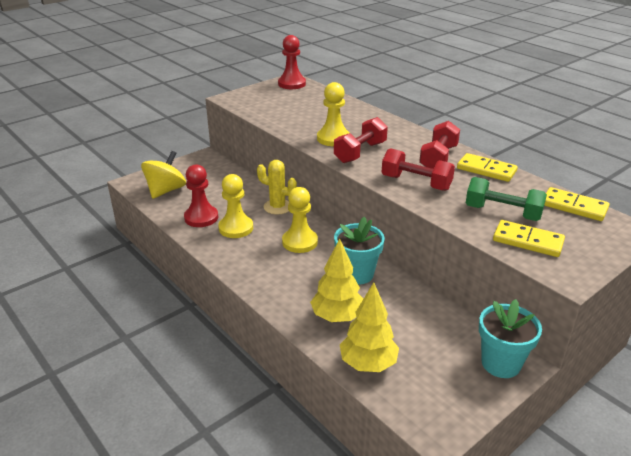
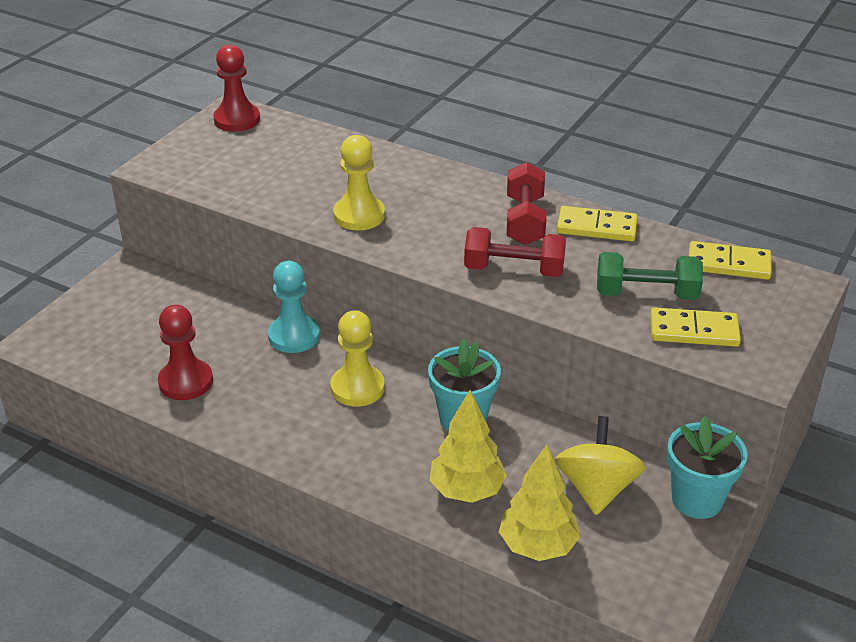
camera: 20 degrees left, 5 degrees up
yellow spinning top [141,151,186,199] -> yellow spinning top moved to [555,416,645,515]
yellow pawn [218,174,253,238] -> none
yellow cactus [257,160,297,214] -> turquoise pawn [268,261,320,353]
red dumbbell [334,117,388,163] -> none

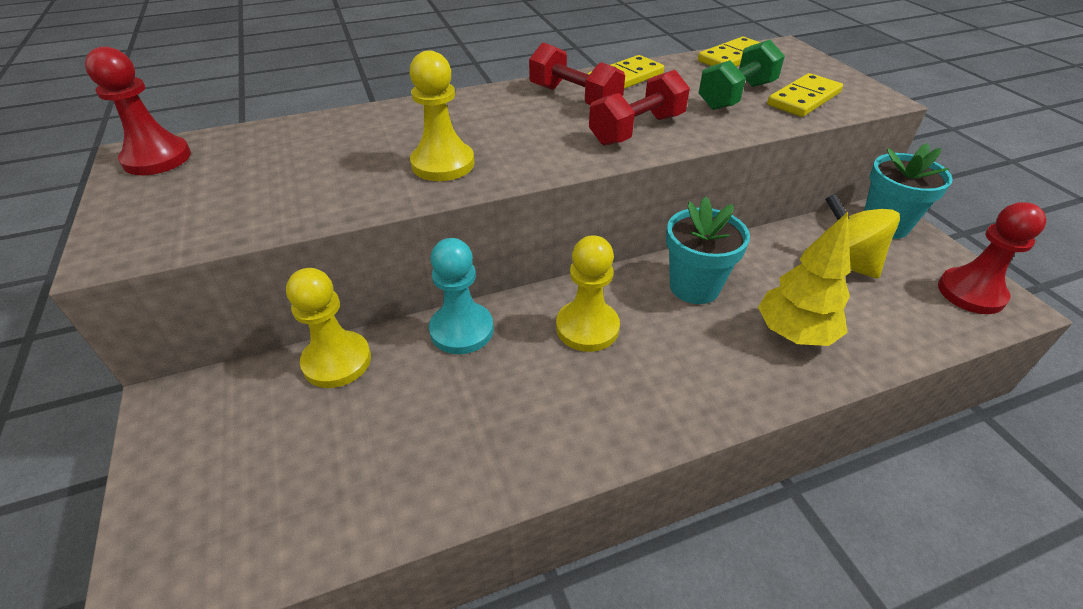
camera: 50 degrees left, 5 degrees up
red pawn [158,305,213,400] -> red pawn moved to [938,202,1047,314]
yellow tree [499,445,581,561] -> none
none -> yellow pawn [286,268,371,388]

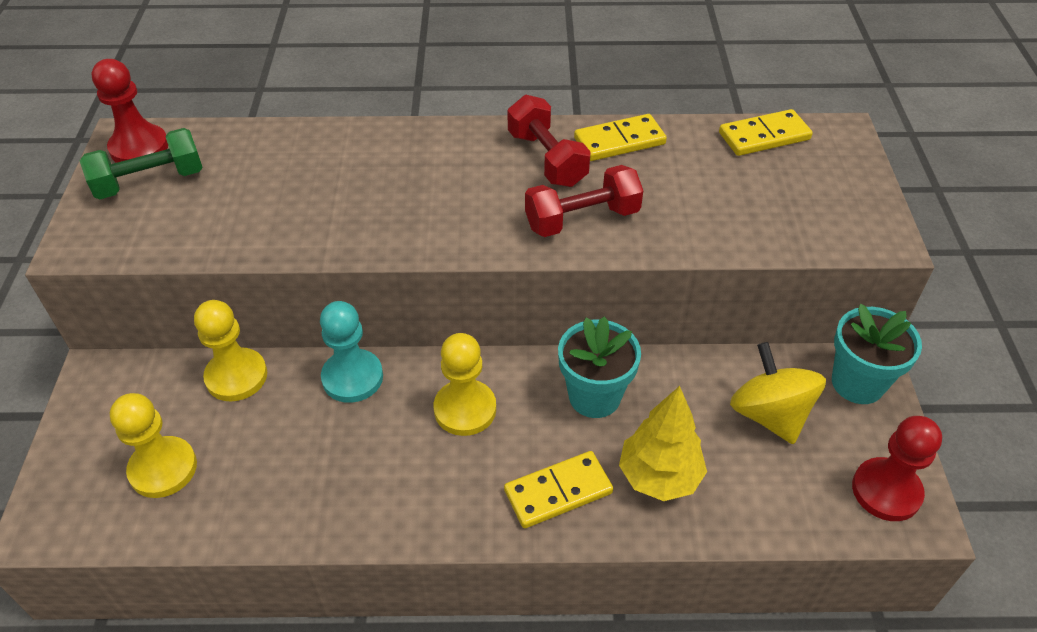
camera: 20 degrees right, 5 degrees up
yellow pawn [409,50,474,181] -> yellow pawn moved to [110,393,197,498]
green dumbbell [698,40,785,110] -> green dumbbell moved to [80,128,203,199]
yellow domino [767,73,843,117] -> yellow domino moved to [504,451,613,528]

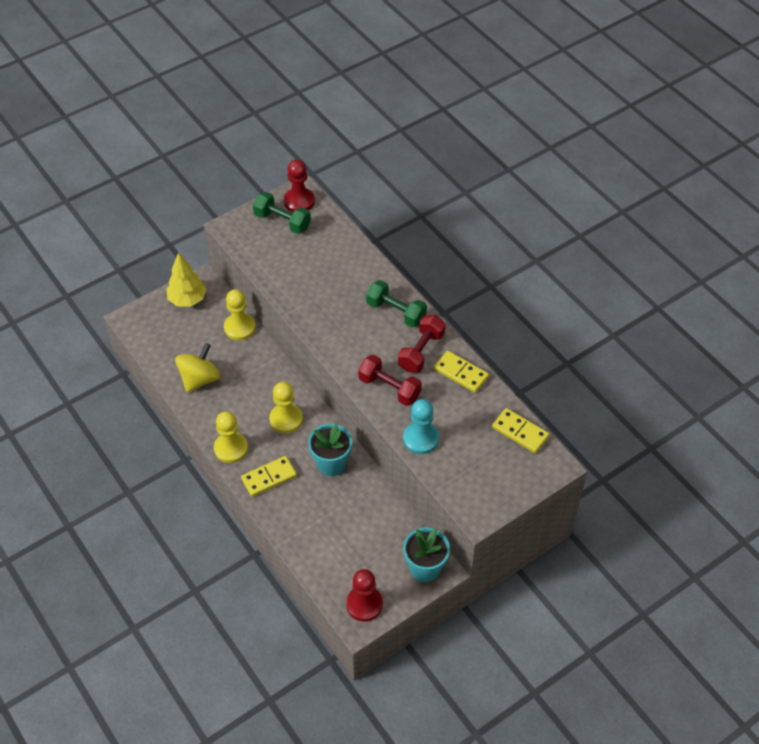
camera: 55 degrees right, 5 degrees up
yellow pawn [110,393,197,498] -> yellow pawn moved to [214,411,248,463]
turquoise pawn [320,301,383,403] -> turquoise pawn moved to [403,399,439,454]
yellow domino [504,451,613,528] -> yellow domino turned 60 degrees counterclockwise [241,456,297,497]
yellow tree [619,386,707,501] -> yellow tree moved to [166,252,206,306]
yellow spinning top [730,342,826,444] -> yellow spinning top moved to [175,343,220,393]
none -> green dumbbell [366,280,427,328]

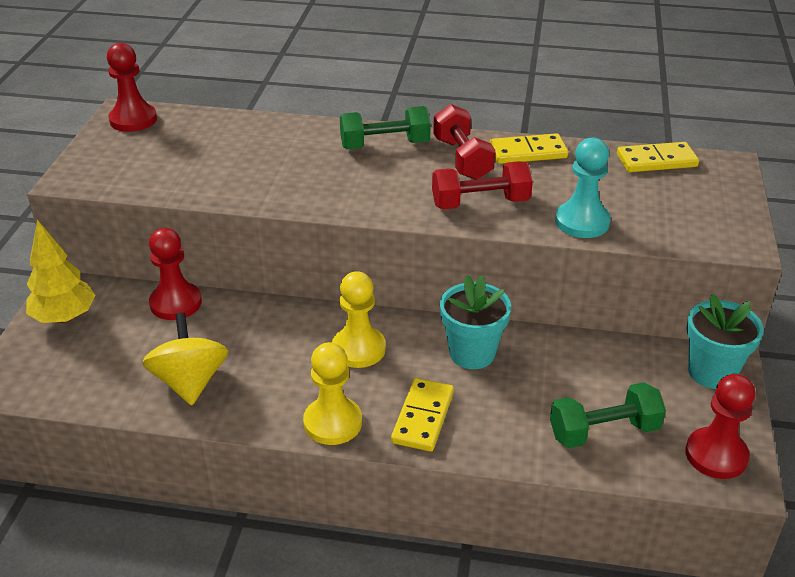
camera: 45 degrees left, 15 degrees down
yellow pawn [224,289,256,340] -> red pawn [149,228,202,320]
green dumbbell [253,192,311,234] -> green dumbbell moved to [550,382,666,448]

